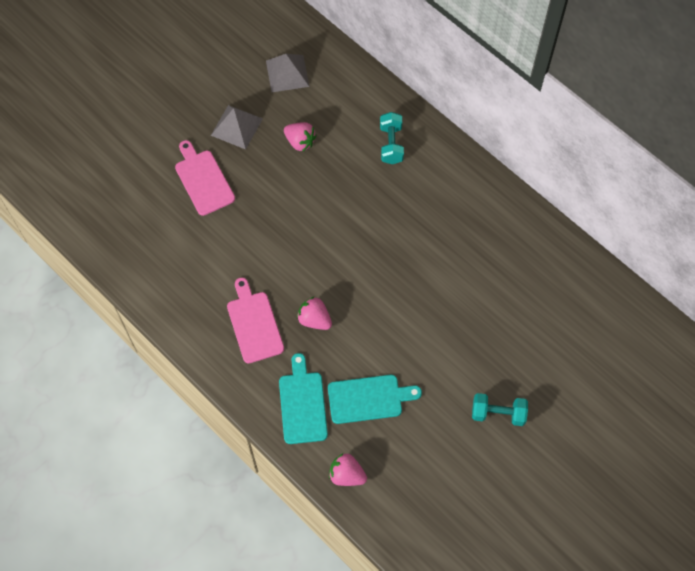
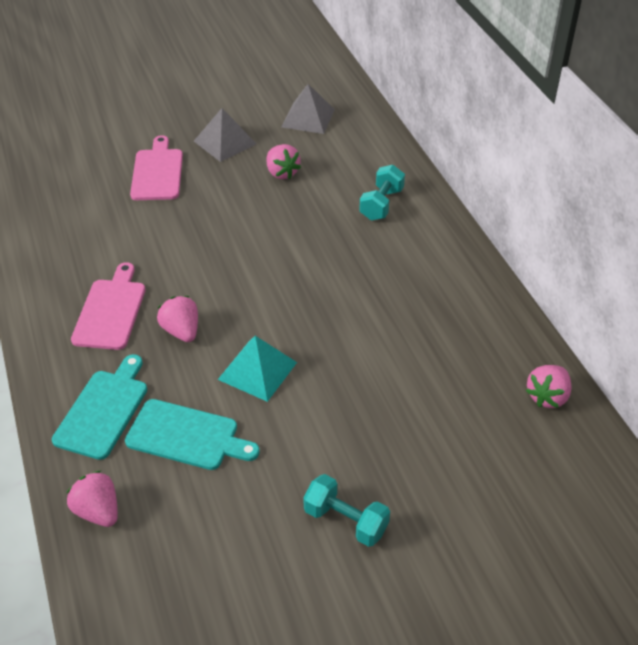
camera: 25 degrees right, 20 degrees down
none -> turquoise pyramid [218,336,297,402]
none -> pink strawberry [526,365,571,408]

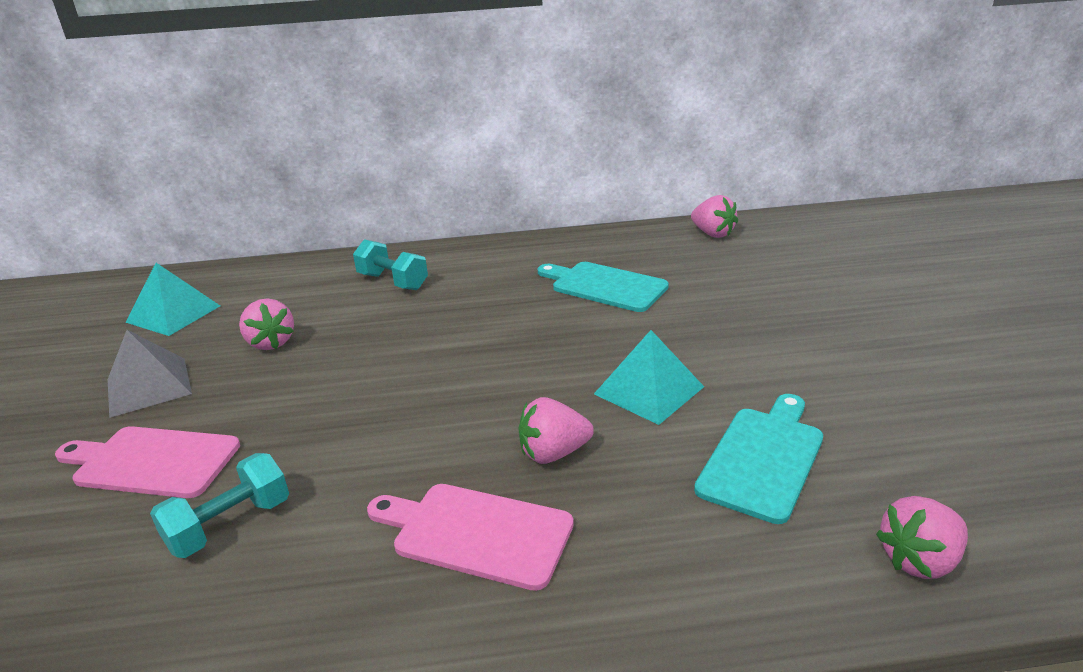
camera: 75 degrees left, 15 degrees down
turquoise cutting board [52,354,147,460] -> turquoise cutting board moved to [537,262,669,312]
pink strawberry [267,144,301,179] -> pink strawberry turned 75 degrees clockwise [239,298,294,350]
grey pyramid [281,84,335,134] -> turquoise pyramid [125,263,220,336]
turquoise dumbbell [304,474,390,547] -> turquoise dumbbell moved to [150,453,289,558]

